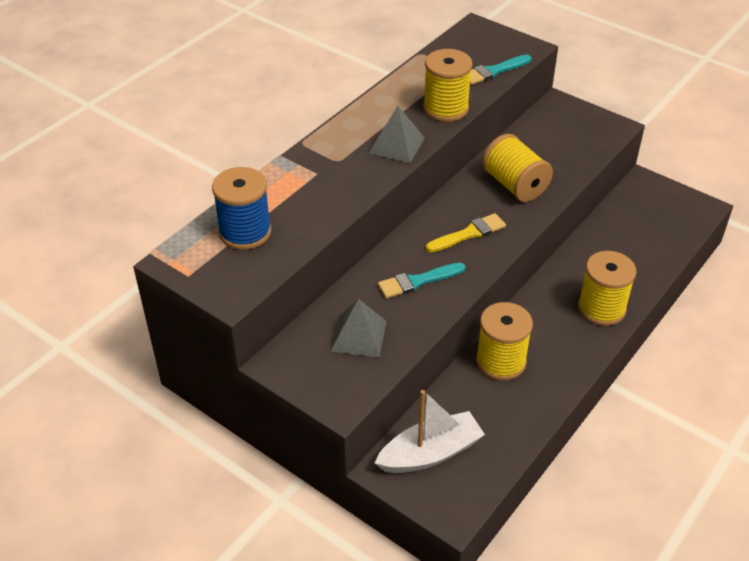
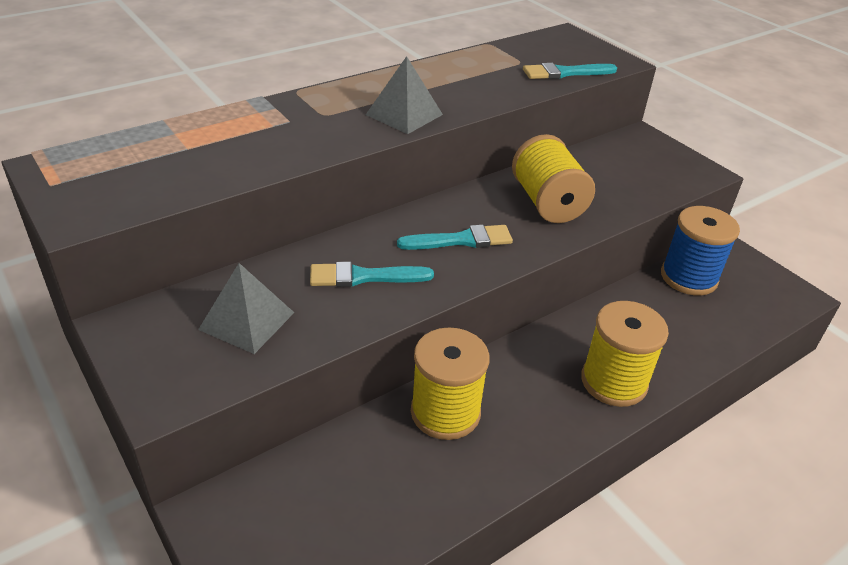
camera: 15 degrees right, 5 degrees down
blue spool [212,167,271,250] -> blue spool moved to [661,206,740,296]
white boat [375,390,485,473] -> none
yellow spool [423,49,473,122] -> none
yellow brush [426,213,506,252] -> turquoise brush [397,225,513,250]

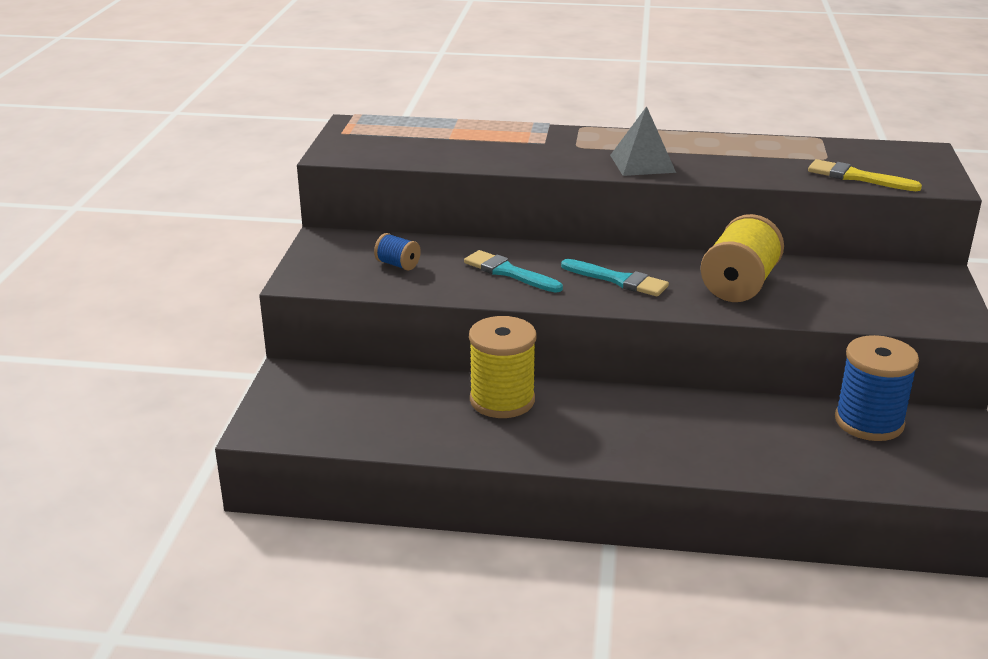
camera: 45 degrees right, 10 degrees down
grey pyramid [198,263,294,354] -> blue spool [374,233,421,271]
turquoise brush [523,63,617,79] -> yellow brush [808,159,922,191]
yellow spool [581,301,669,407] -> none

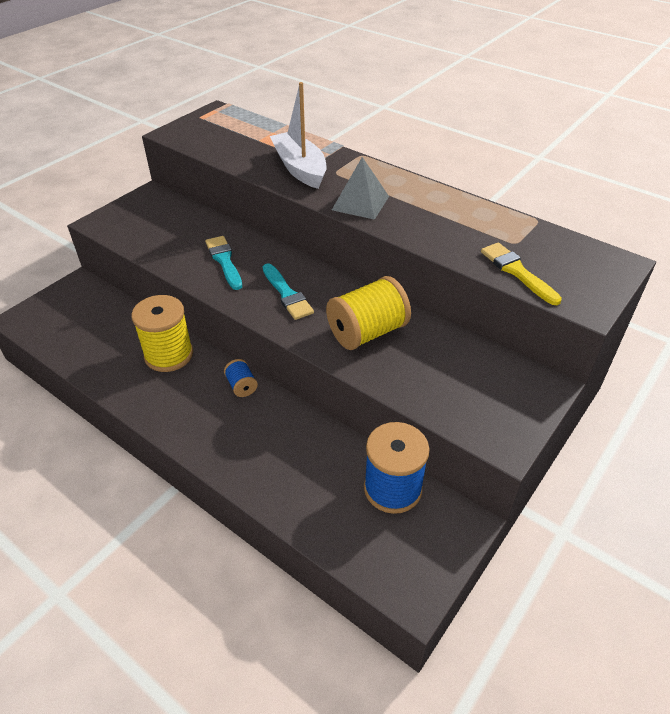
camera: 30 degrees right, 15 degrees up
blue spool [374,233,421,271] -> blue spool moved to [224,359,258,397]
none -> white boat [270,82,327,189]

